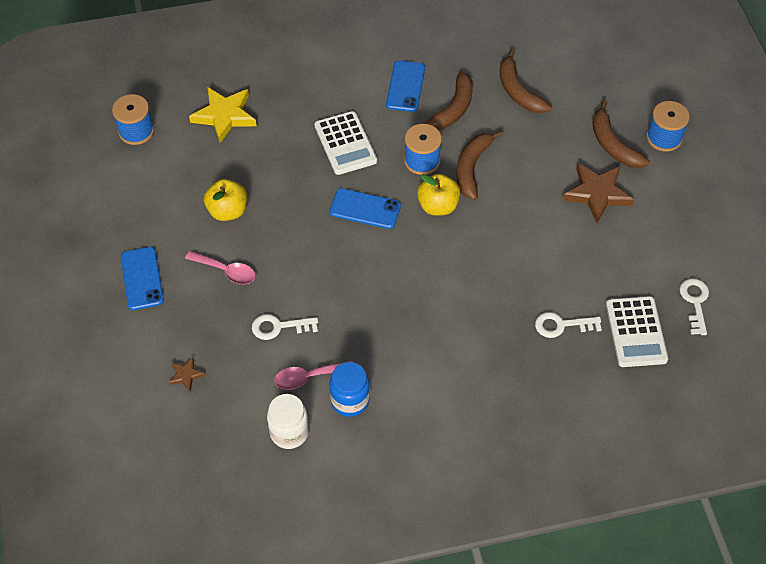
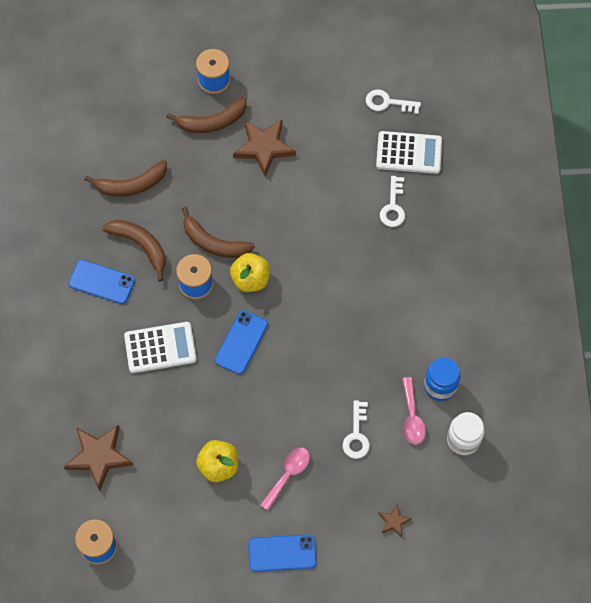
camera: 80 degrees left, 10 degrees up
yellow star [189,87,257,143] -> brown star [64,425,133,491]

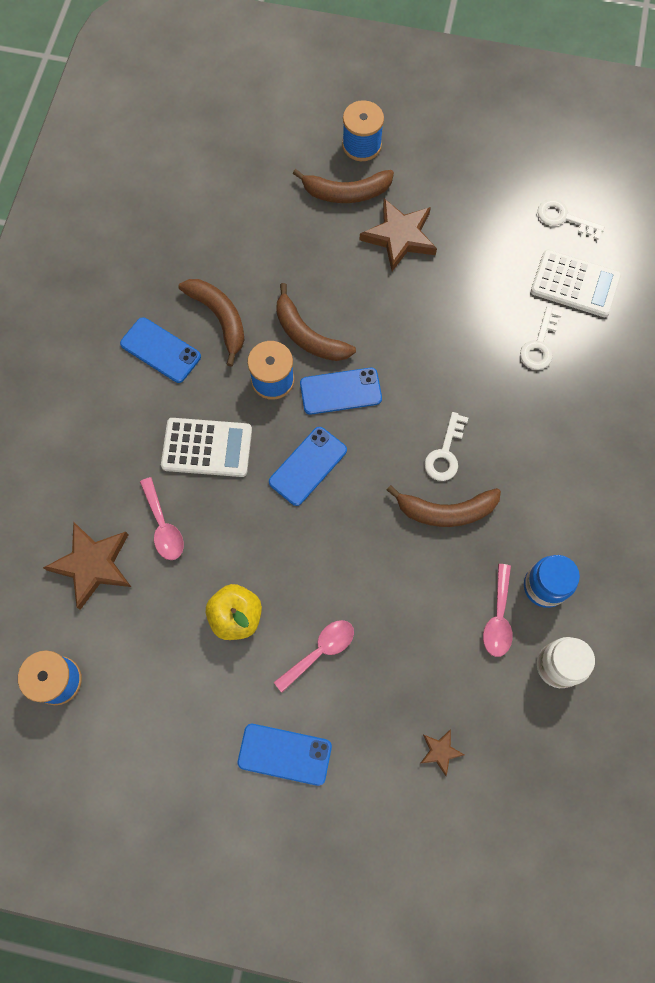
camera: 15 degrees right, 5 degrees up
brown banana [85,160,167,197] -> brown banana moved to [387,485,501,527]
yellow apple [230,253,270,292] -> blue phone [300,368,382,415]
white key [343,401,370,459] -> white key moved to [424,412,468,481]
none -> pink spoon [140,477,184,560]

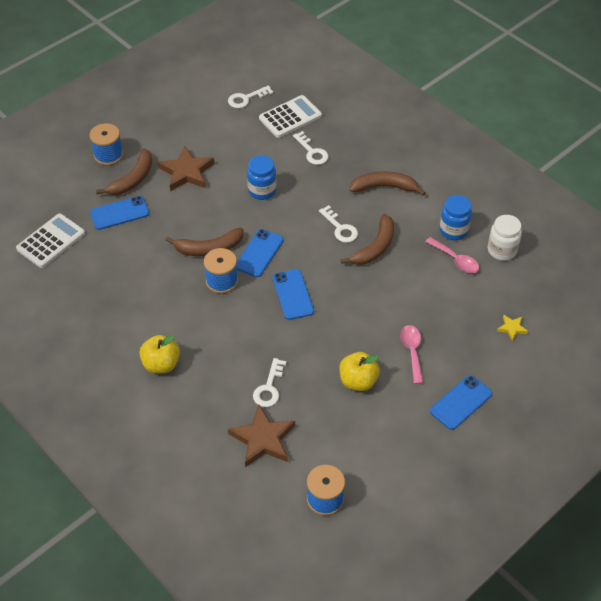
camera: 55 degrees left, 20 degrees down
blue phone [120,317,201,383] -> blue phone moved to [90,196,149,230]
pink spoon [140,477,184,560] -> white key [253,358,286,407]
white calculator [161,418,252,477] -> white calculator moved to [16,213,85,268]
brown banana [178,279,245,367] -> brown banana moved to [349,171,426,196]
brown star [421,729,464,776] -> yellow star [497,315,528,341]
none -> yellow apple [139,334,180,374]
none -> blue jar [247,155,277,200]

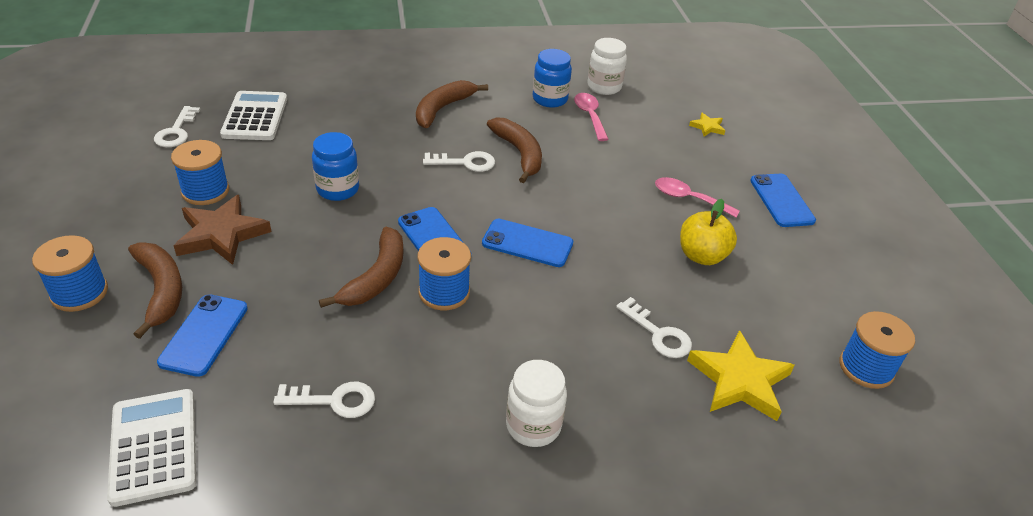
camera: 60 degrees left, 10 degrees down
yellow apple [139,334,180,374] -> white jar [506,360,567,447]
brown star [228,405,295,467] -> yellow star [687,330,795,421]
white key [293,131,329,165] -> white key moved to [273,382,375,418]
pink spoon [425,237,479,273] -> pink spoon turned 90 degrees counterclockwise [574,93,609,141]
none -> blue spool [171,140,229,205]

